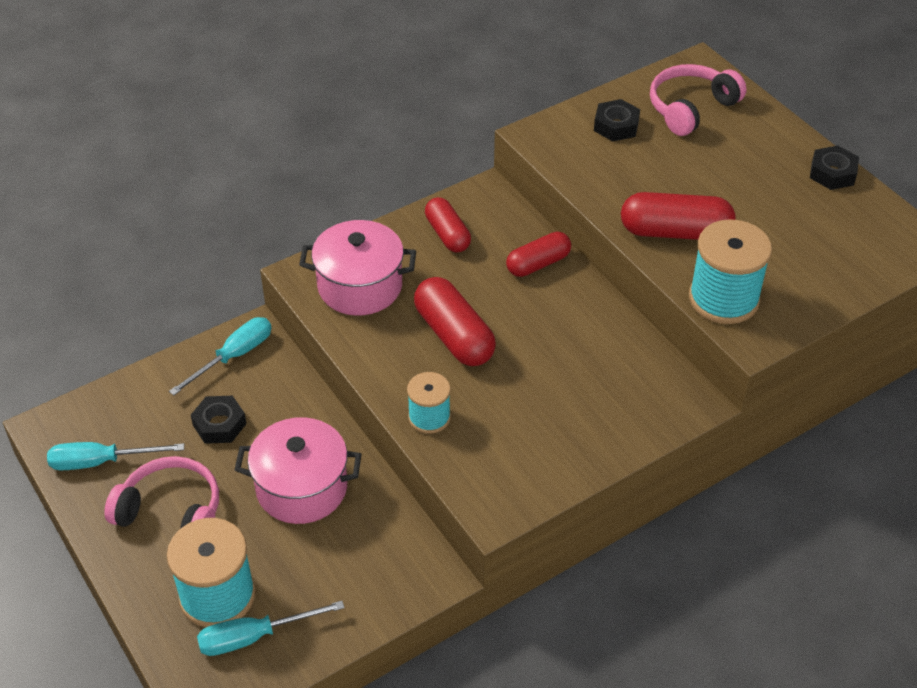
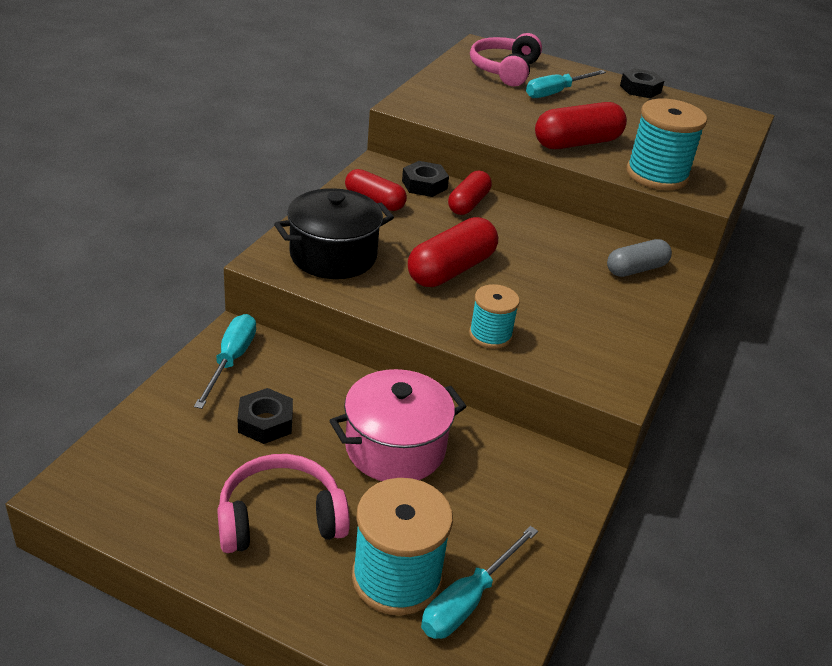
camera: 35 degrees left, 10 degrees down
turquoise screwdriver [47,442,184,470] -> turquoise screwdriver moved to [526,70,606,98]
pink pot [299,220,416,316] -> black pot [274,188,394,279]
red capsule [414,277,496,366] -> red capsule turned 75 degrees counterclockwise [408,217,498,287]
black nut [594,99,640,141] -> black nut moved to [402,161,449,197]
none -> grey capsule [607,239,672,277]

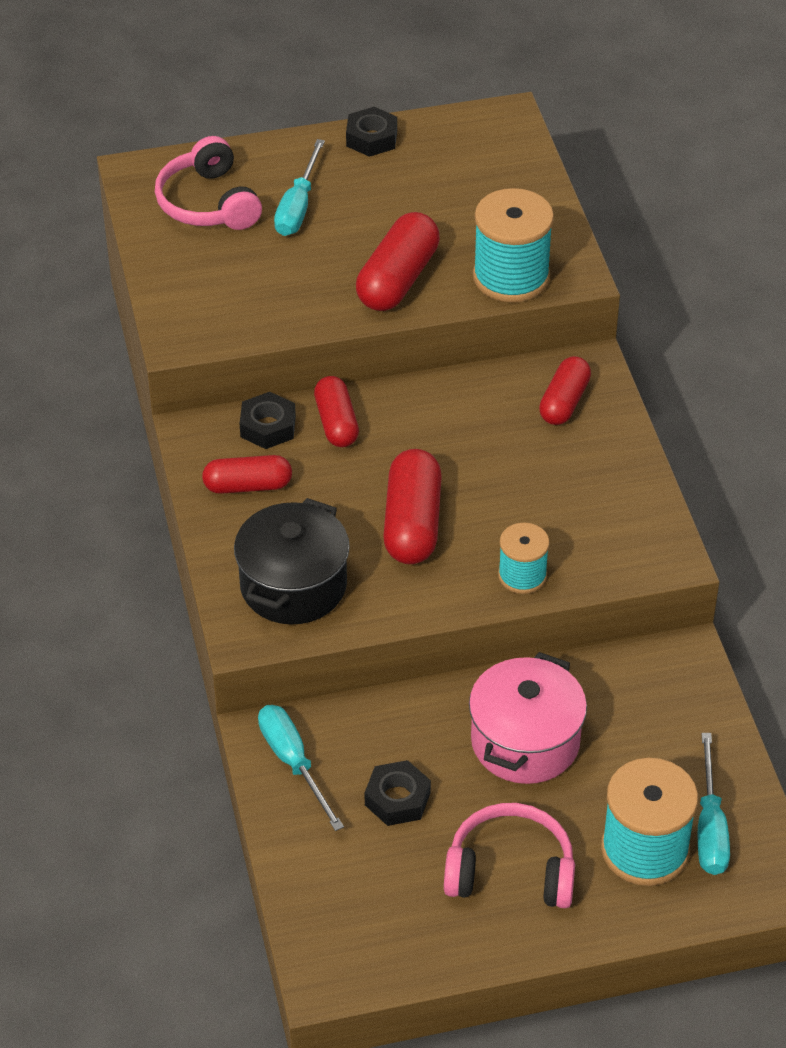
camera: 35 degrees left, 10 degrees up
pink headphones [217,454,350,553] -> pink headphones turned 60 degrees clockwise [444,803,575,908]
grey capsule [607,239,672,277] -> red capsule [539,356,591,425]

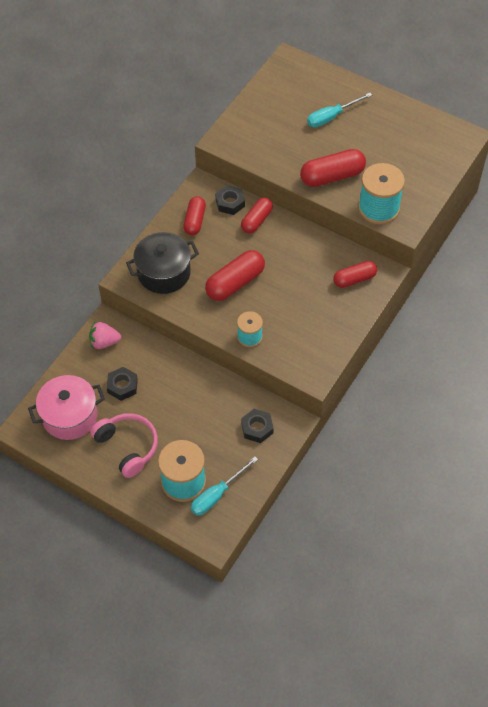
camera: 45 degrees right, 10 degrees up
pink headphones [155,136,262,230] -> none
red capsule [202,455,292,494] -> red capsule turned 60 degrees clockwise [183,196,206,235]
turquoise screwdriver [258,705,344,831] -> pink strawberry [89,322,121,349]
black nut [346,107,397,157] -> black nut moved to [241,409,274,443]
pink pot [469,652,587,784] -> pink pot moved to [28,375,105,440]

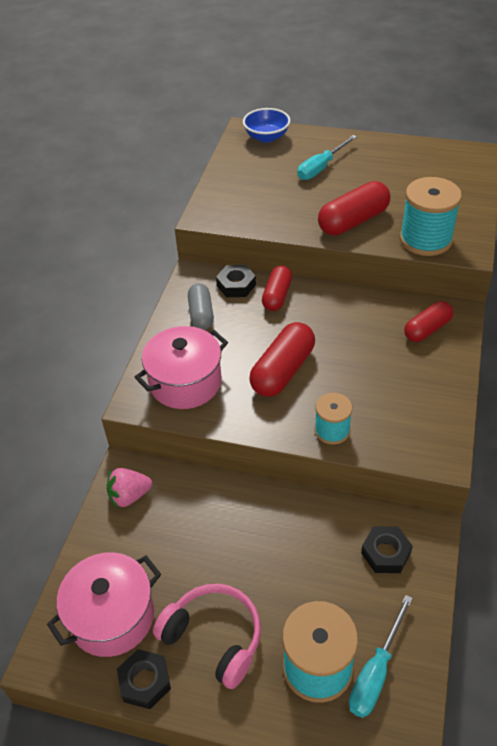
camera: 15 degrees left, 10 degrees down
black nut [107,367,138,401] -> black nut moved to [117,649,171,709]
black pot [126,232,199,294] -> pink pot [135,326,228,409]
red capsule [183,196,206,235] -> grey capsule [188,283,214,330]
none -> blue bowl [243,108,291,143]

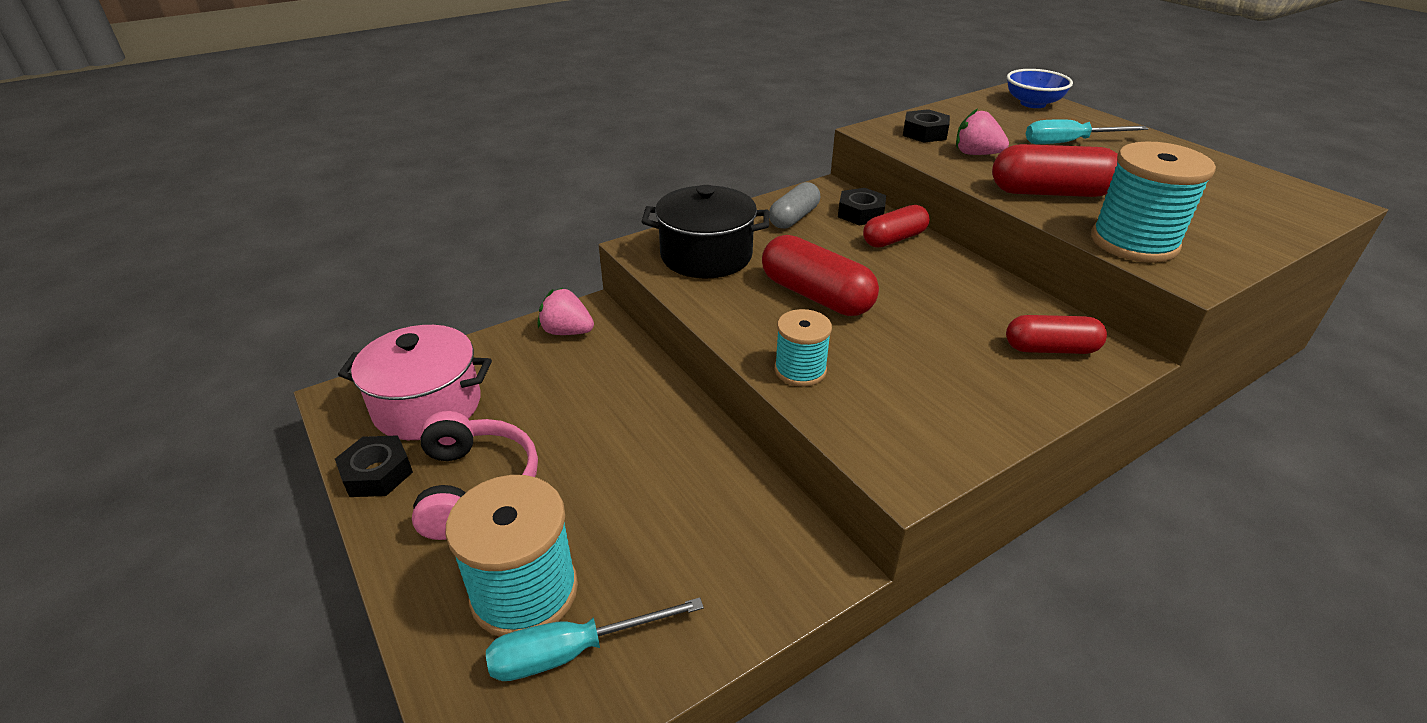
camera: 40 degrees right, 10 degrees down
pink pot [135,326,228,409] -> black pot [642,185,769,278]
red capsule [249,322,315,397] -> red capsule turned 60 degrees clockwise [762,235,879,316]
black nut [361,526,413,573] -> black nut moved to [903,109,950,143]
none -> pink strawberry [956,108,1009,155]

